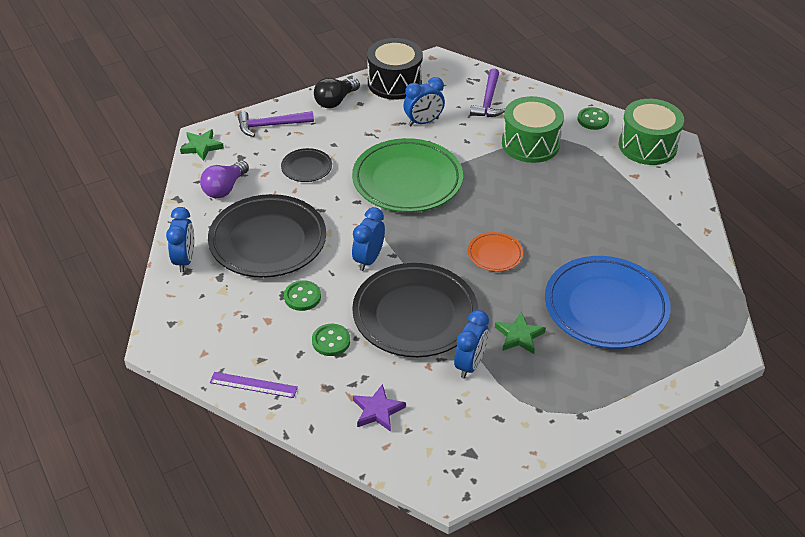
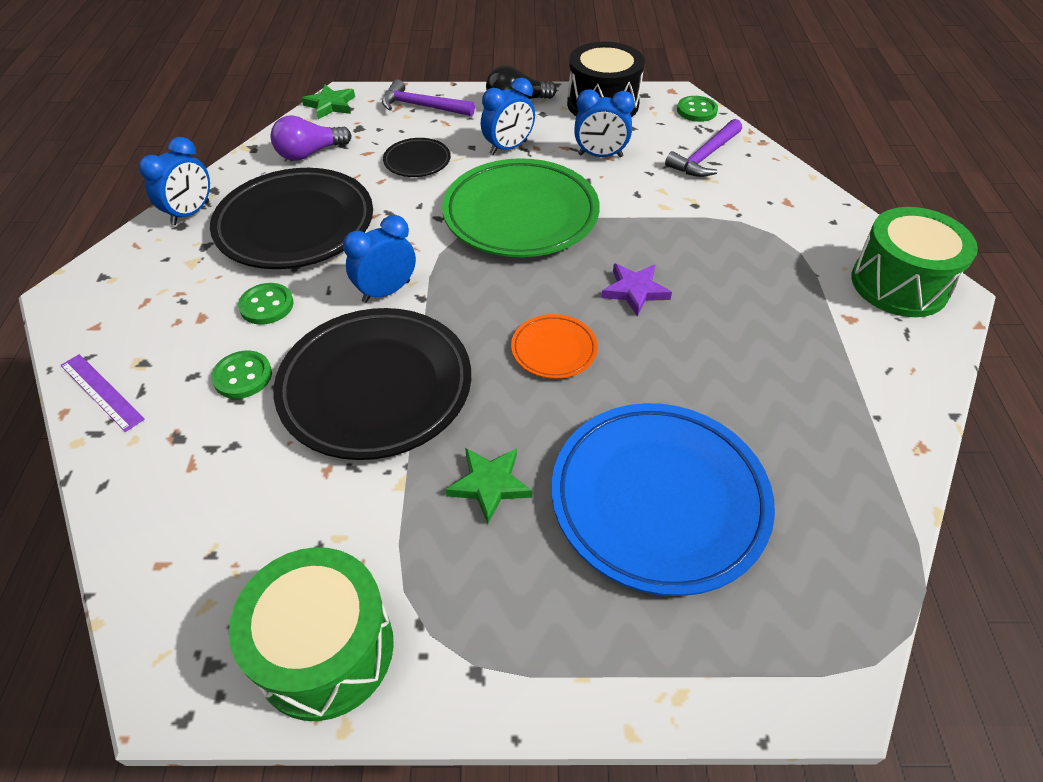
camera: 30 degrees right, 5 degrees up
purple star [353,384,406,432] -> purple star moved to [601,264,672,317]
blue clock [454,310,489,379] -> blue clock moved to [481,78,535,155]
green drum [502,96,564,163] -> green drum moved to [229,547,394,721]
green button [578,107,609,130] -> green button moved to [677,96,718,122]

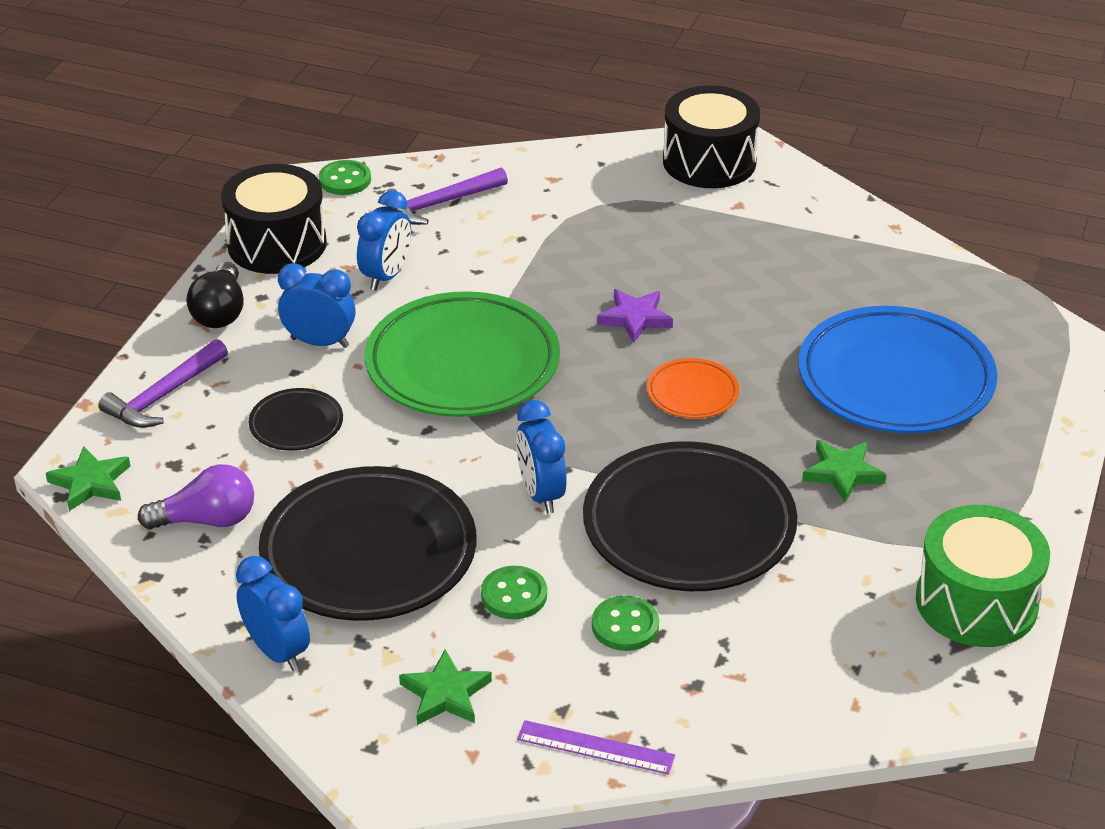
camera: 70 degrees left, 10 degrees down
purple ruler [60,354,145,432] -> purple ruler turned 45 degrees clockwise [517,720,675,775]
purple light bulb [270,115,352,161] -> purple light bulb turned 90 degrees counterclockwise [138,464,254,530]
blue clock [481,78,535,155] -> blue clock turned 60 degrees counterclockwise [278,263,356,348]
purple hammer [665,119,742,177] -> purple hammer turned 90 degrees clockwise [384,167,508,225]
green drum [851,207,978,317] -> black drum [663,85,760,188]
none -> green star [399,649,492,725]

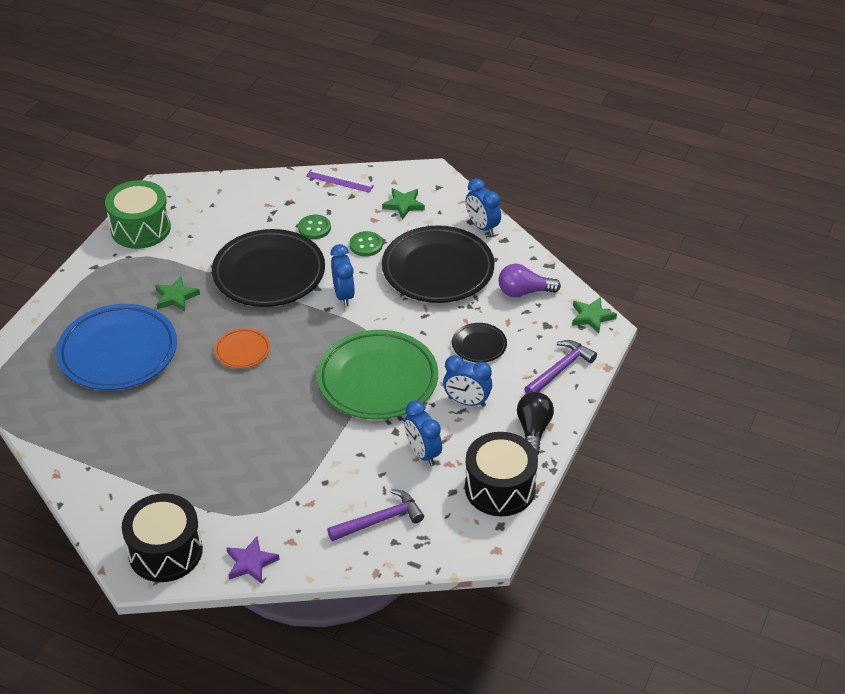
camera: 175 degrees left, 5 degrees up
green button [319,160,371,195] -> none
blue clock [357,190,411,291] -> blue clock turned 60 degrees counterclockwise [404,400,442,466]
purple star [597,289,673,343] -> purple star moved to [227,536,280,584]

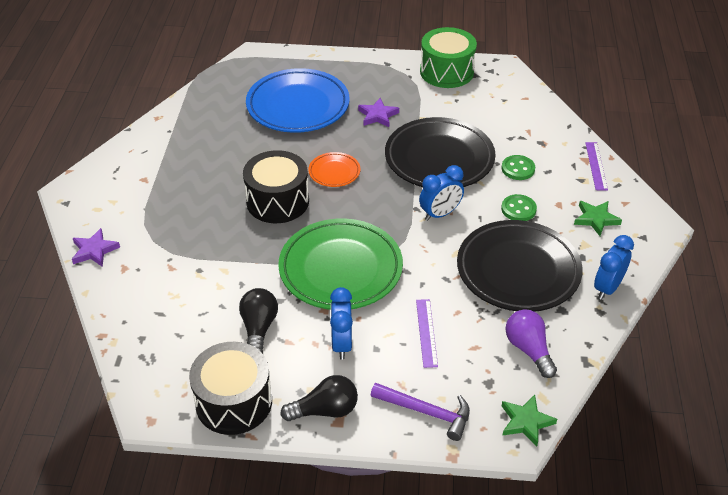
camera: 70 degrees right, 0 degrees up
black drum [122,493,203,582] -> black drum moved to [243,150,309,223]
green star [155,276,200,312] -> purple star [358,98,399,127]
purple hammer [327,489,424,541] -> none
blue clock [404,400,442,466] -> black light bulb [239,288,278,353]
black plate [452,323,507,363] -> purple ruler [416,299,438,368]

